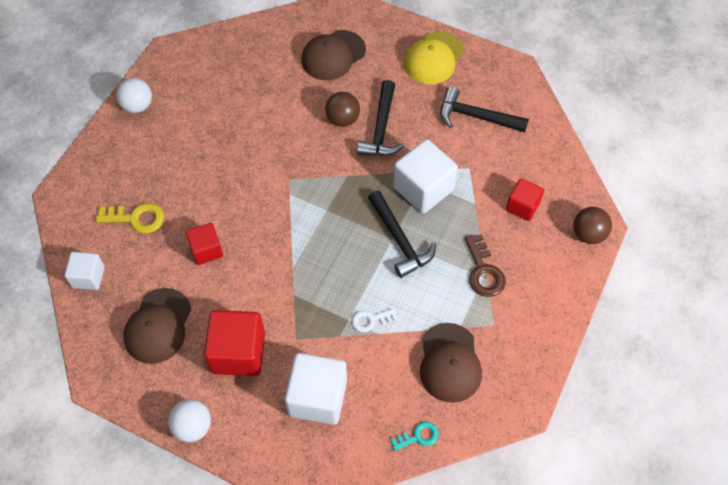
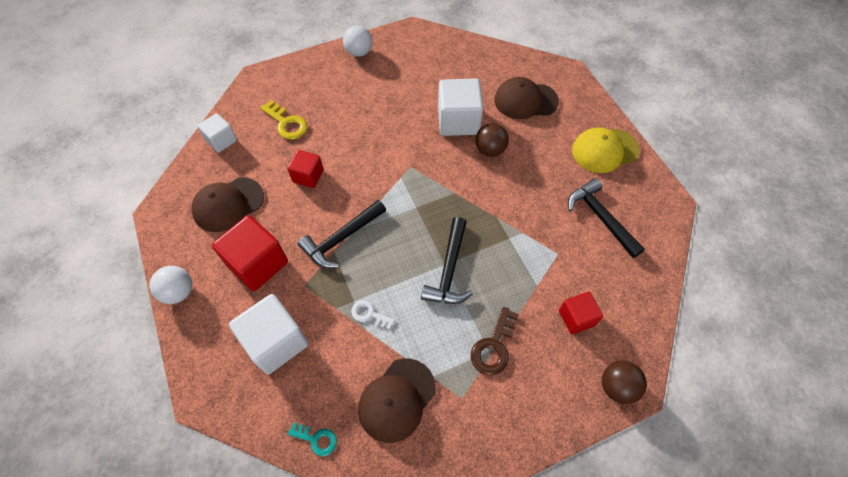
camera: 40 degrees right, 0 degrees up
black hammer [357,80,404,156] -> black hammer moved to [298,200,386,268]
white cube [393,139,458,214] -> white cube moved to [438,79,483,136]

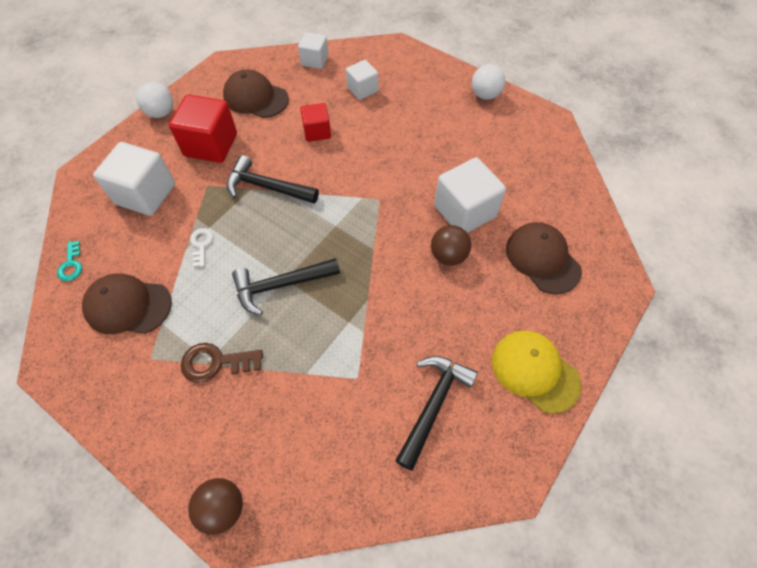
camera: 60 degrees right, 0 degrees up
yellow key [260,100,307,140] -> white cube [346,60,378,100]
red cube [559,292,603,334] -> none

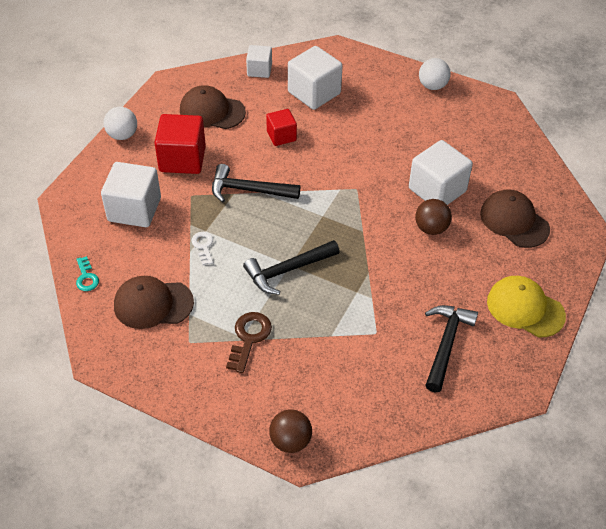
camera: 10 degrees left, 10 degrees down
brown key [181,343,263,383] -> brown key turned 120 degrees clockwise [226,312,272,373]
white cube [346,60,378,100] -> white cube [288,46,343,110], size x1.70

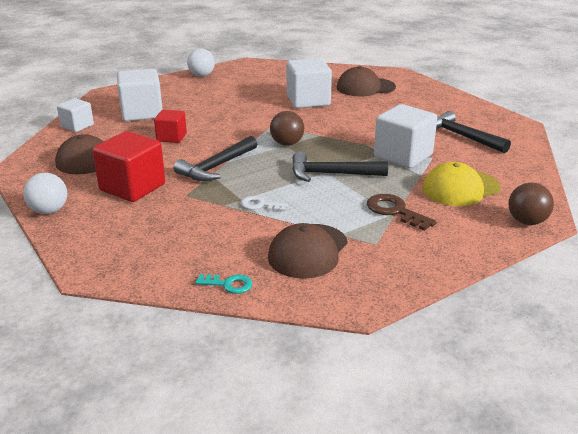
camera: 60 degrees left, 20 degrees down
white cube [101,162,161,227] -> white cube moved to [374,104,437,168]
black hammer [243,240,340,295] -> black hammer turned 90 degrees clockwise [292,152,388,182]
brown ball [415,199,452,235] -> brown ball moved to [270,111,304,146]
yellow cap [487,276,566,337] -> yellow cap moved to [422,162,500,206]

